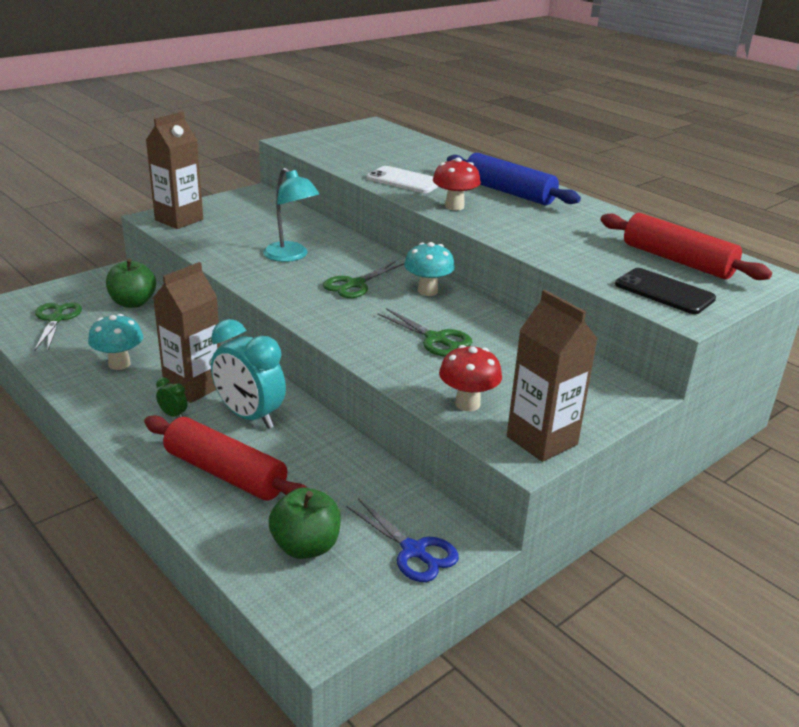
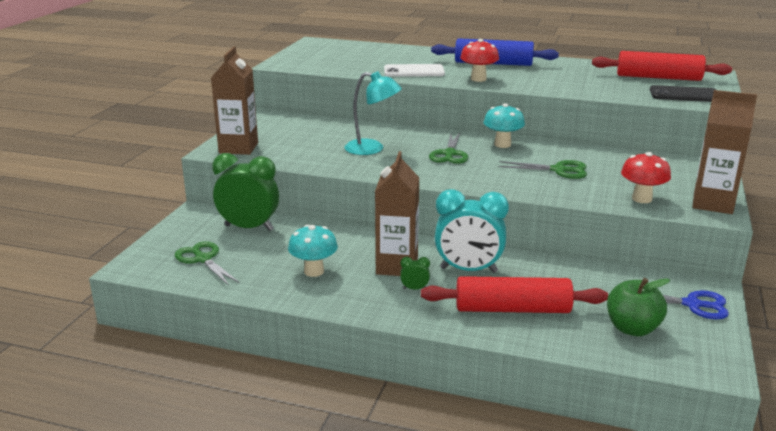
camera: 30 degrees left, 5 degrees down
green apple [106,259,156,308] -> green clock [212,153,279,231]

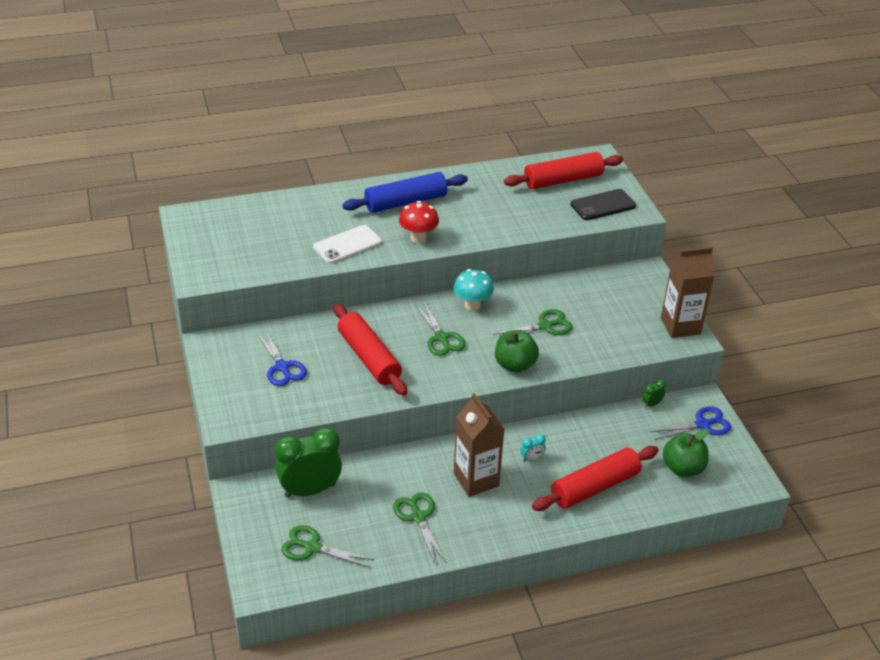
camera: 35 degrees left, 15 degrees up
brown carton [211,46,258,155] -> none
turquoise mushroom [288,225,338,277] -> green scissors [393,492,446,563]
turquoise lamp [344,71,402,155] -> red rolling pin [334,304,407,396]
green clock [400,257,430,290] -> green clock moved to [642,380,666,408]
turquoise clock [435,189,509,273] -> turquoise clock [521,434,546,462], size x0.40
red mushroom [621,152,671,203] -> none
none -> blue scissors [257,331,307,386]
none -> green apple [495,330,539,373]

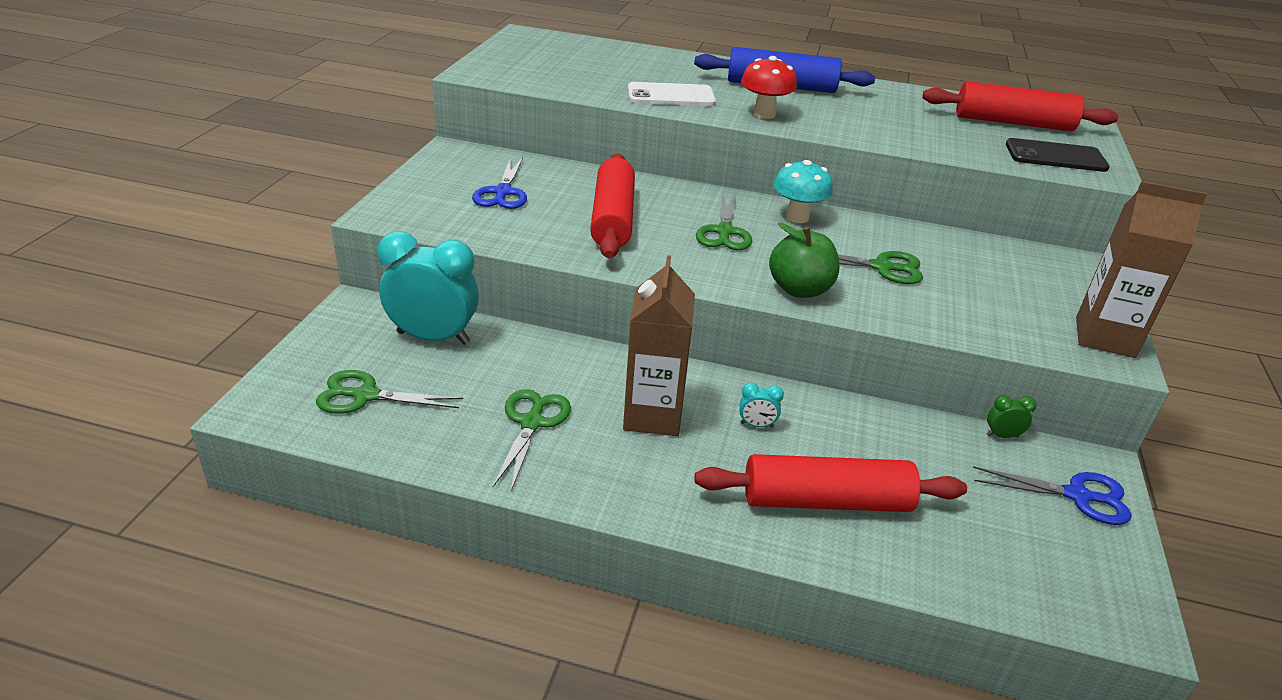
camera: 30 degrees right, 5 degrees down
green clock [275,427,342,498] -> turquoise clock [377,231,479,345]
green scissors [281,525,374,567] -> green scissors turned 45 degrees counterclockwise [316,370,463,414]
green apple [663,429,709,477] -> none

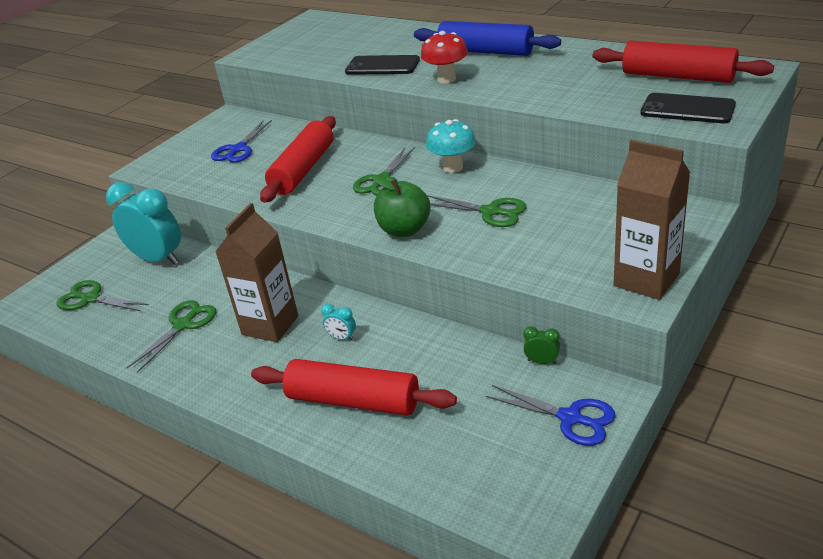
camera: 25 degrees right, 0 degrees up
white phone [628,82,716,106] -> black phone [345,55,420,75]

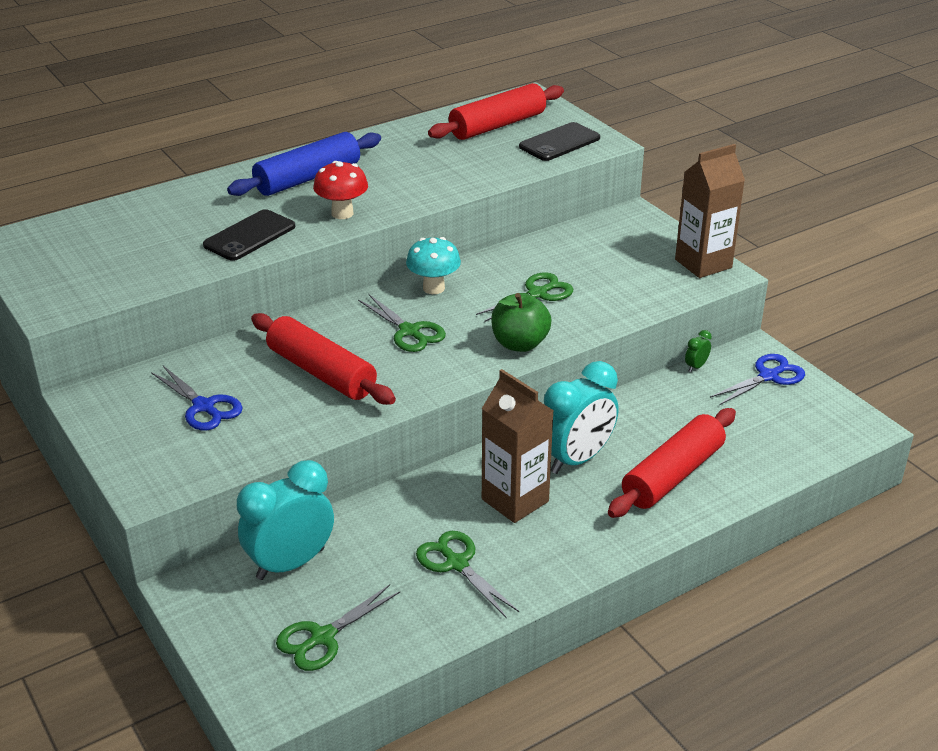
camera: 70 degrees left, 0 degrees up
turquoise clock [321,304,356,341] -> turquoise clock [544,361,618,474], size x2.48

